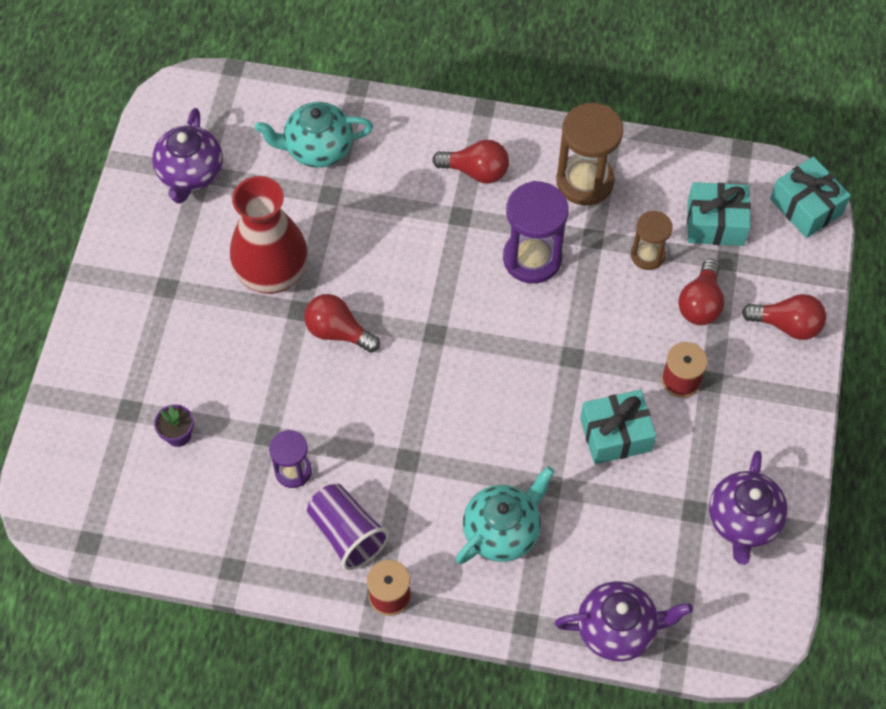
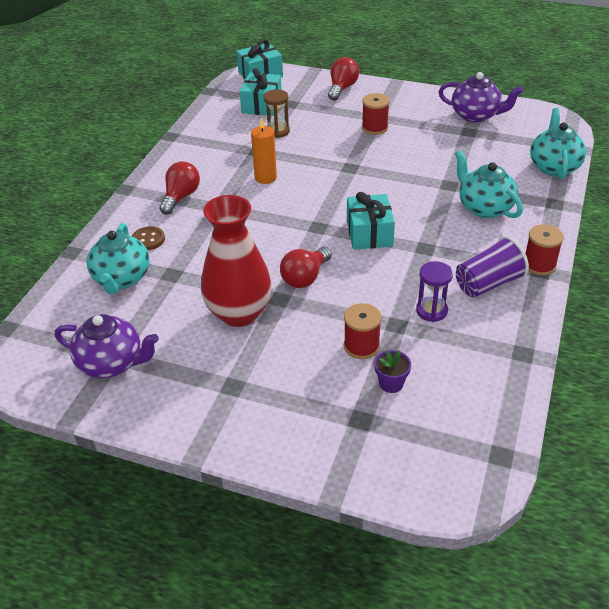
camera: 80 degrees left, 20 degrees down
purple hourglass [503,181,569,284] -> orange candle [251,117,277,184]
purple teapot [555,581,693,662] -> turquoise teapot [530,108,586,179]
brown hourglass [556,103,623,205] -> none
turquoise gift [580,390,656,464] -> turquoise gift moved to [347,192,395,250]
red light bulb [678,259,725,325] -> none
none -> brown button [132,226,165,250]
none -> red spool [344,303,382,359]

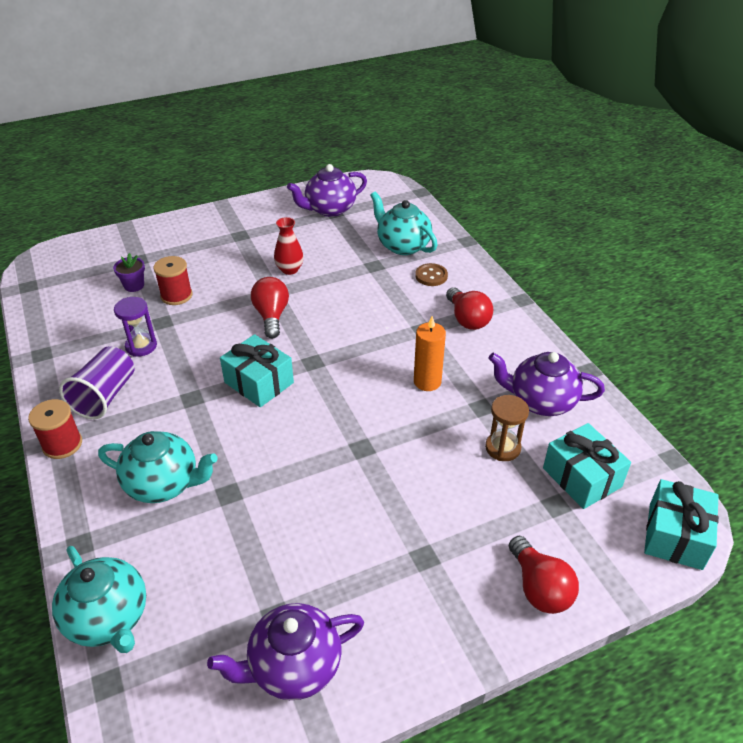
camera: 135 degrees right, 0 degrees up
red vase [201,195,272,327] -> red vase [274,217,304,275], size x0.48
red spool [362,93,390,135] -> none
none -> purple teapot [488,352,605,416]

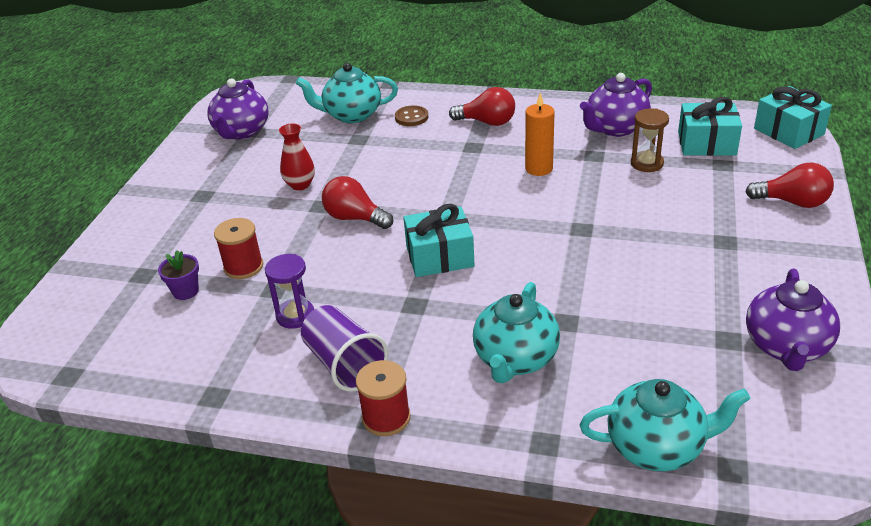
camera: 50 degrees left, 5 degrees down
turquoise teapot [98,431,218,503] -> turquoise teapot turned 150 degrees clockwise [473,282,560,383]

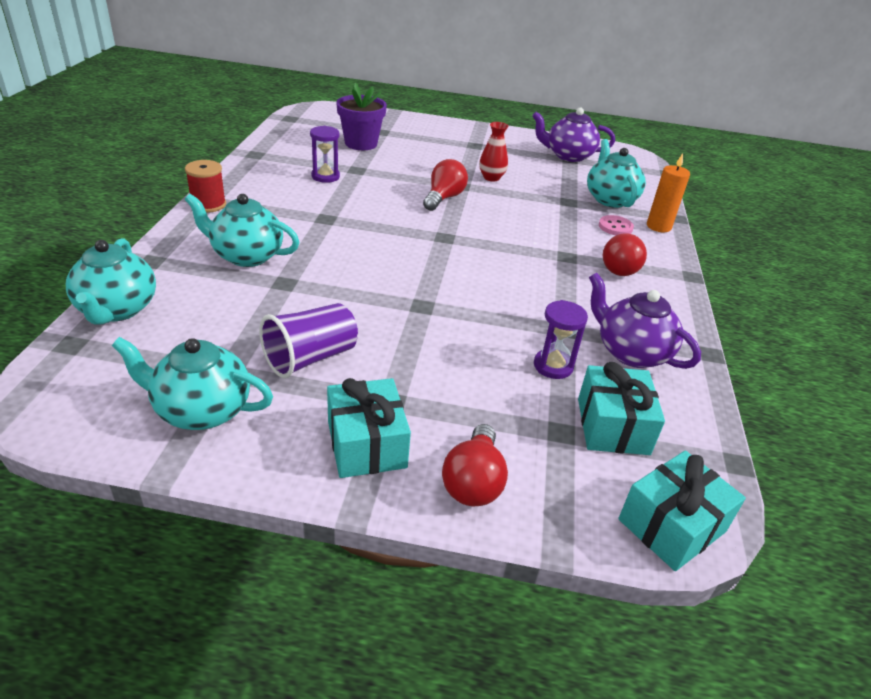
camera: 80 degrees right, 0 degrees up
purple flower pot [158,250,199,300] -> purple flower pot [336,82,387,150], size x1.82
red spool [214,218,263,279] -> none
purple cup [301,305,388,392] -> purple cup moved to [259,303,358,378]
brown button [395,105,428,126] -> pink button [599,215,634,235]
turquoise gift [403,204,475,277] -> turquoise gift moved to [327,378,411,478]
orange candle [525,93,555,176] -> orange candle moved to [647,153,690,233]
brown hourglass [631,108,669,172] -> purple hourglass [534,300,588,379]
purple teapot [746,268,840,371] -> turquoise teapot [112,337,273,430]

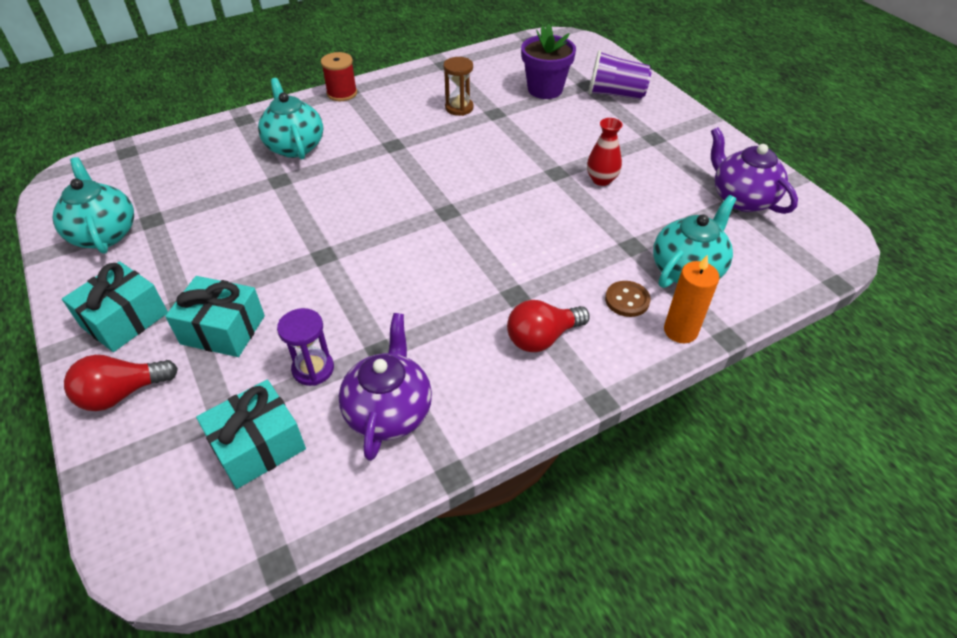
camera: 55 degrees right, 10 degrees up
turquoise teapot [66,238,156,325] -> none
purple cup [259,303,358,378] -> purple cup moved to [588,50,652,100]
purple hourglass [310,126,340,183] -> brown hourglass [443,57,474,116]
red light bulb [423,159,468,211] -> none
pink button [599,215,634,235] -> brown button [605,281,651,317]
turquoise gift [618,451,746,571] -> turquoise gift moved to [165,276,265,357]

